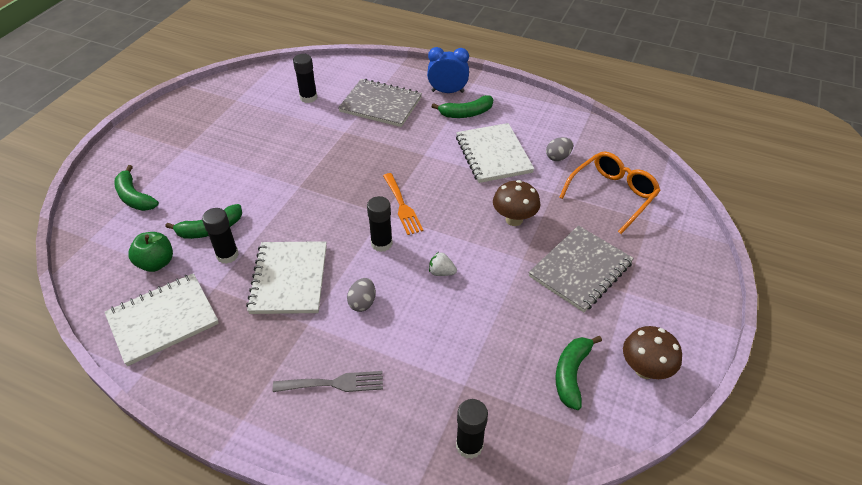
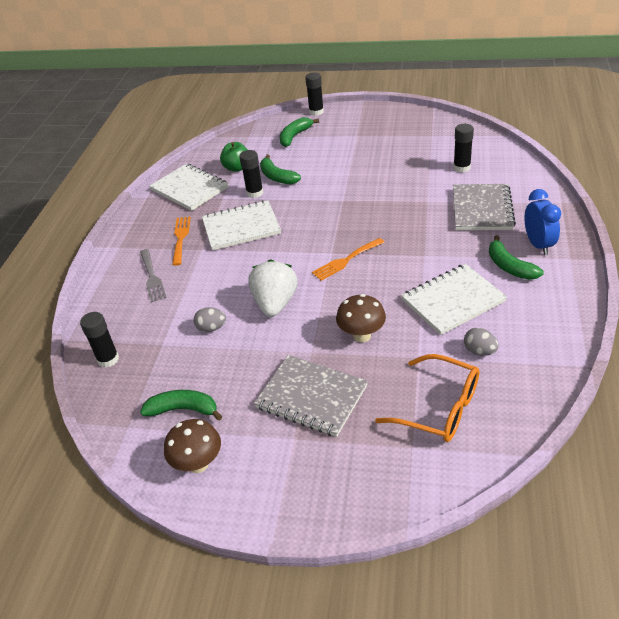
camera: 80 degrees right, 5 degrees down
grey egg [347,278,376,312] -> grey egg moved to [193,307,226,332]
black glue stick [367,196,393,252] -> black glue stick moved to [305,72,324,116]
white strawberry [429,252,457,276] -> white strawberry [248,259,298,317], size x2.21
none -> orange fork [172,217,191,266]

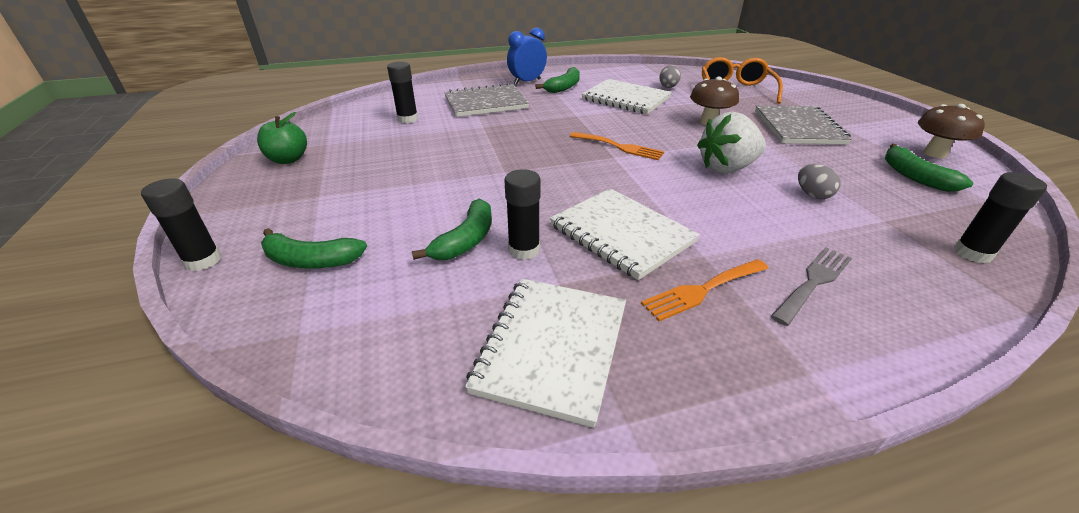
camera: 120 degrees left, 5 degrees down
green apple [220,142,247,172] -> green apple moved to [257,112,307,164]

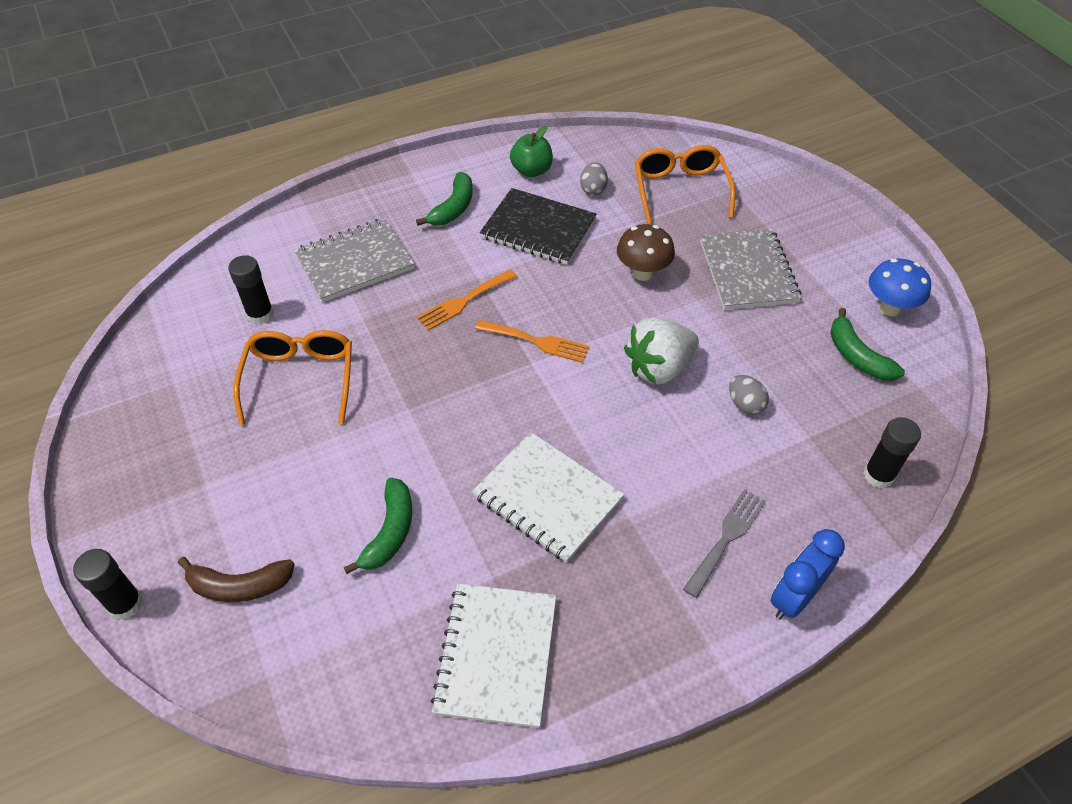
camera: 10 degrees left, 15 degrees up
green apple [257,112,307,164] -> green apple moved to [510,126,553,177]
green banana [261,228,367,269] -> brown banana [178,557,295,602]
black glue stick [505,169,540,260] -> none
blue clock [507,28,547,85] -> blue clock moved to [771,529,845,620]
white notebook [582,79,672,114] -> black notebook [480,188,597,265]
orange fork [641,259,769,321] -> orange fork moved to [417,269,517,331]
brown mushroom [918,104,985,158] -> blue mushroom [869,258,931,316]
none -> orange glasses [233,330,352,425]

